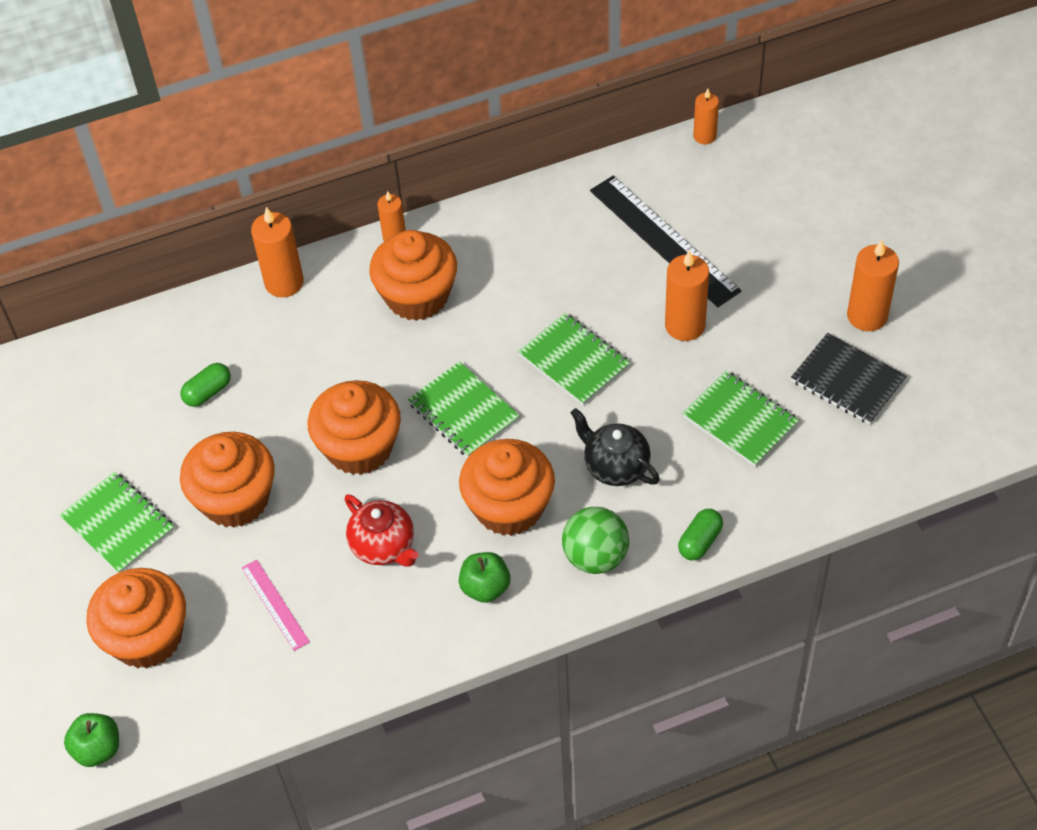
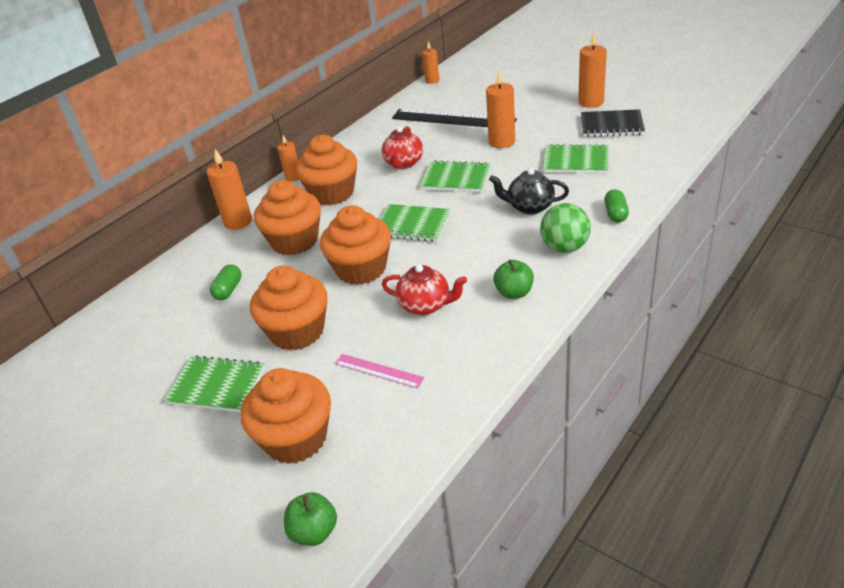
camera: 30 degrees left, 15 degrees down
orange cupcake [459,439,555,536] -> orange cupcake moved to [254,180,321,255]
none -> red teapot [382,126,423,169]

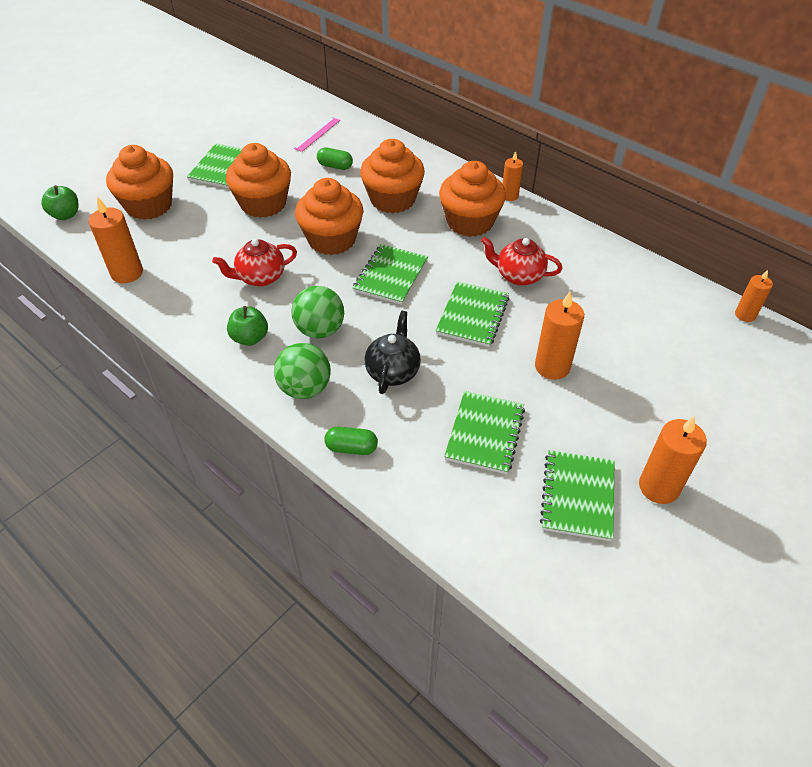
camera: 90 degrees right, 10 degrees up
orange candle [207,149,252,230] -> orange candle moved to [89,196,143,283]
pink ruler [335,354,424,388] -> pink ruler moved to [294,117,340,152]
red teapot [382,264,467,315] -> red teapot turned 45 degrees clockwise [212,239,297,287]
black ruler [392,109,517,127] -> none
black notebook [581,109,645,137] -> green notebook [540,450,615,541]
none -> green ball [291,286,344,338]

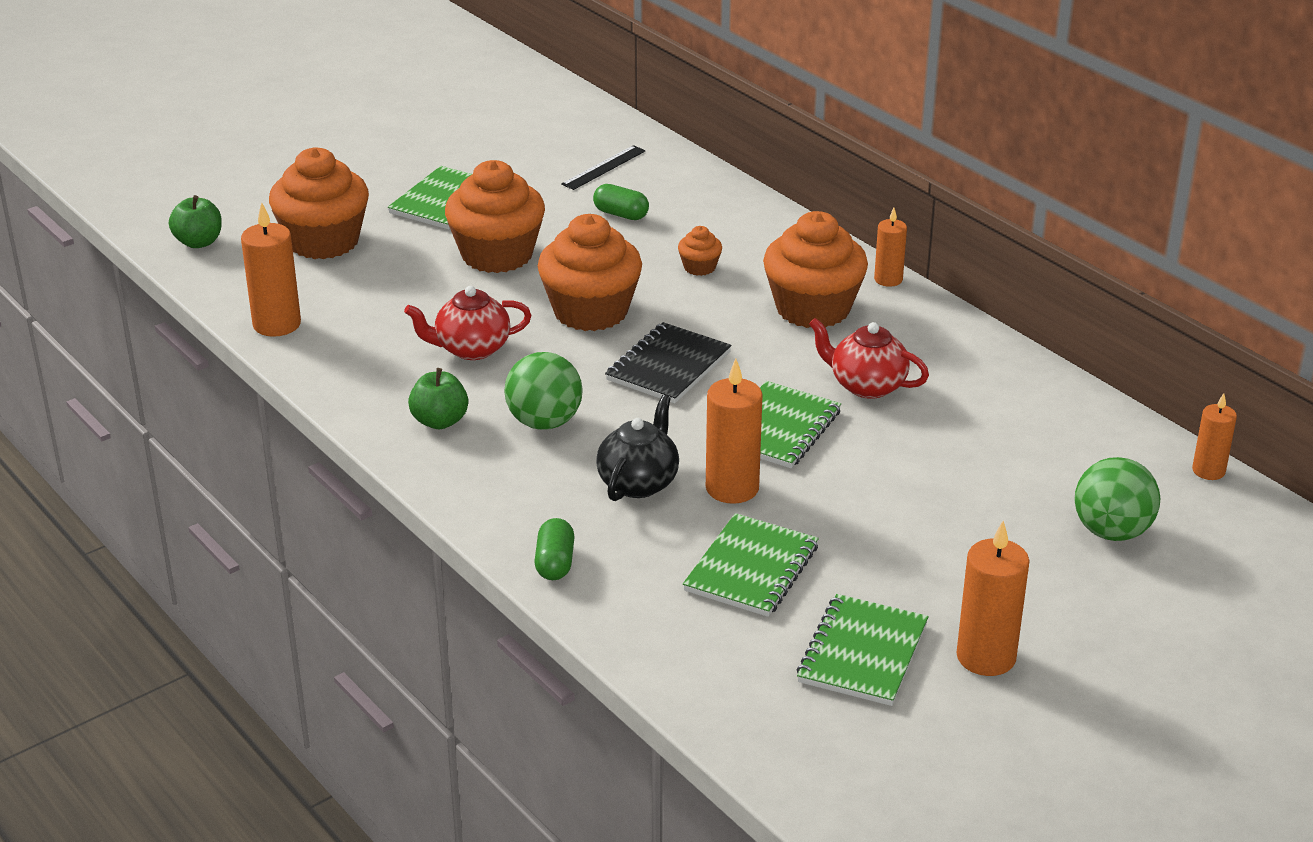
camera: 10 degrees right, 15 degrees down
green ball [274,343,331,399] -> green ball moved to [1074,457,1161,541]
pink ruler [294,117,340,152] -> black ruler [561,145,646,190]
green capsule [324,427,378,455] -> green capsule turned 75 degrees clockwise [534,518,574,580]
green notebook [353,244,428,305] -> black notebook [605,322,732,404]
orange cupcake [360,139,425,213] -> orange cupcake [678,226,722,276], size x0.44
orange candle [535,292,584,380] -> orange candle moved to [706,359,763,504]

